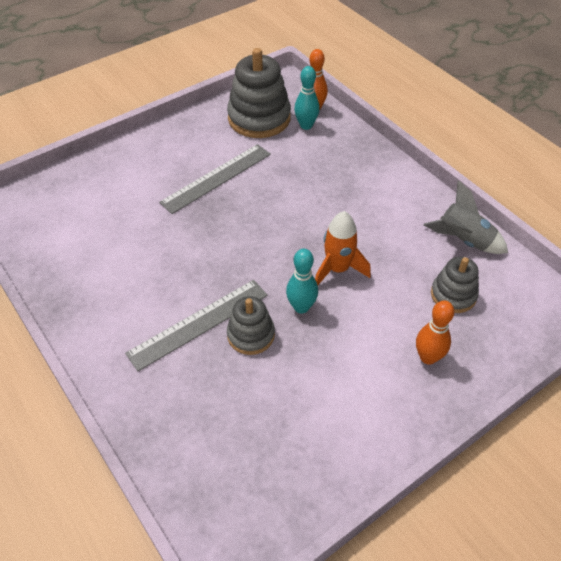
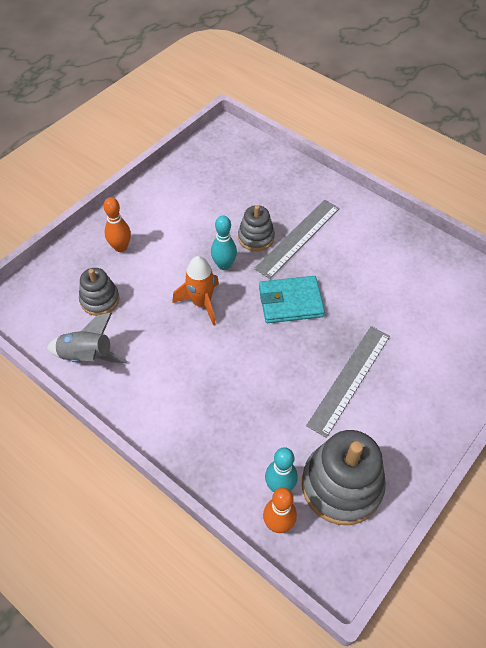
camera: 165 degrees right, 5 degrees up
none -> turquoise wallet [259,276,325,323]

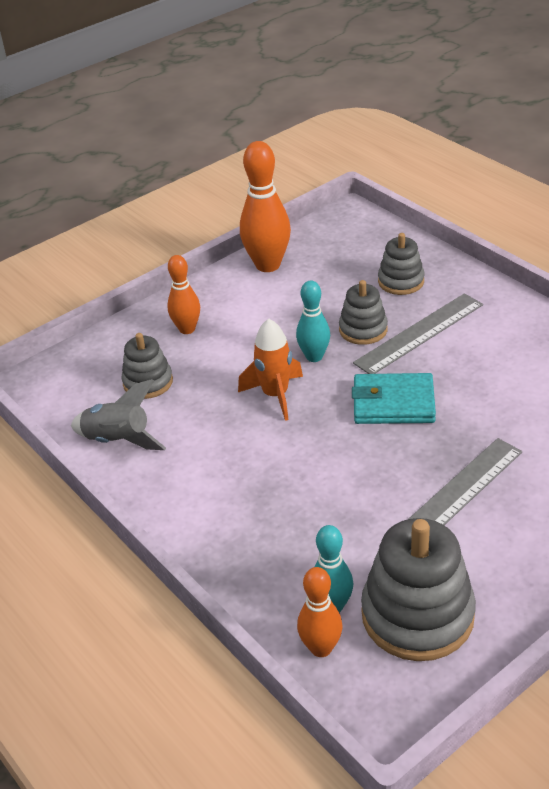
camera: 15 degrees right, 15 degrees down
none -> orange bowling pin [240,141,291,272]
none -> grey stacking toy [378,233,425,295]

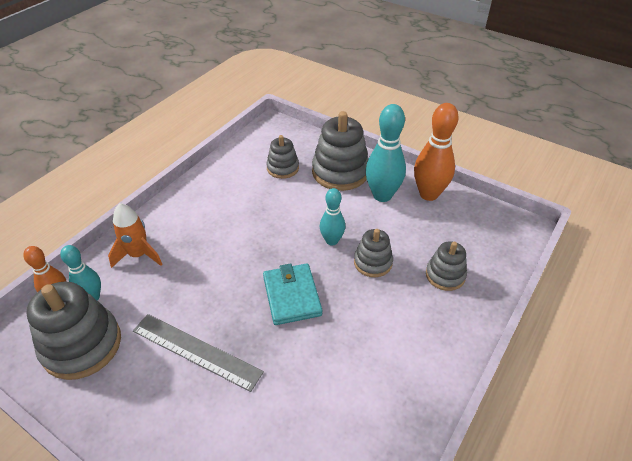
camera: 70 degrees right, 5 degrees up
grey rocket [71,379,166,450] -> none
orange bowling pin [167,255,200,334] -> grey stacking toy [312,111,369,191]
orange rocket [238,319,303,421] -> orange rocket moved to [108,203,163,268]
grey ruler [353,293,483,374] -> none
none -> turquoise bowling pin [366,104,406,202]

